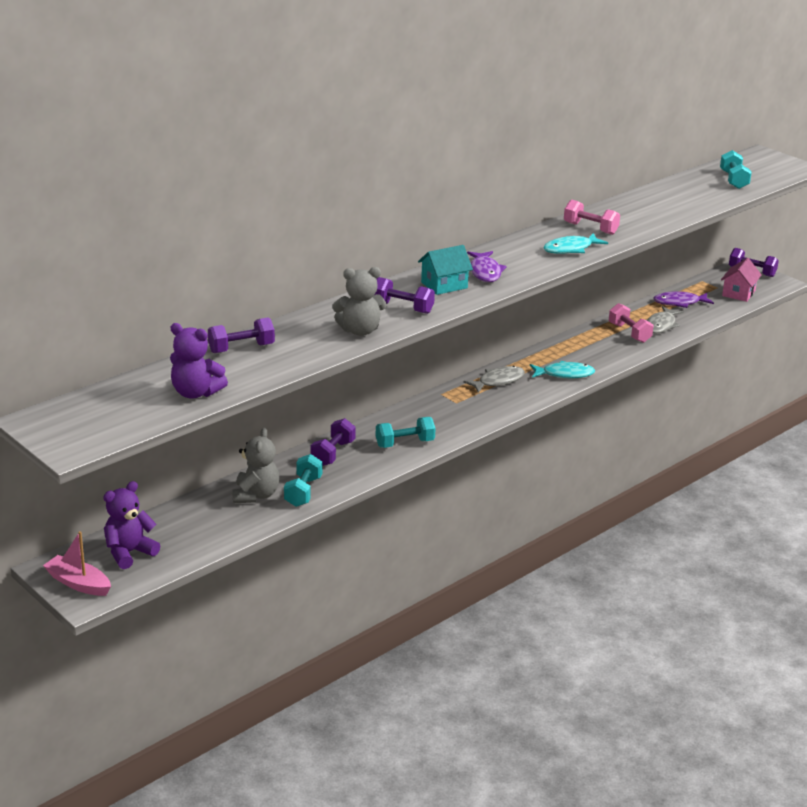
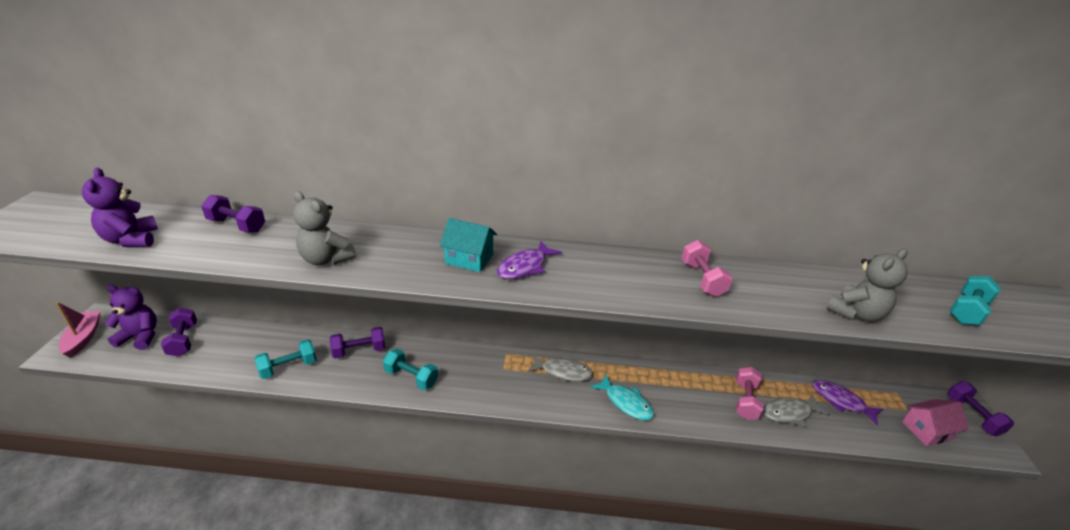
camera: 45 degrees right, 5 degrees up
grey teddy bear [232,428,279,503] -> grey teddy bear moved to [826,249,908,322]
purple dumbbell [375,277,435,314] -> purple dumbbell moved to [161,308,197,357]
turquoise fish [543,233,608,254] -> none

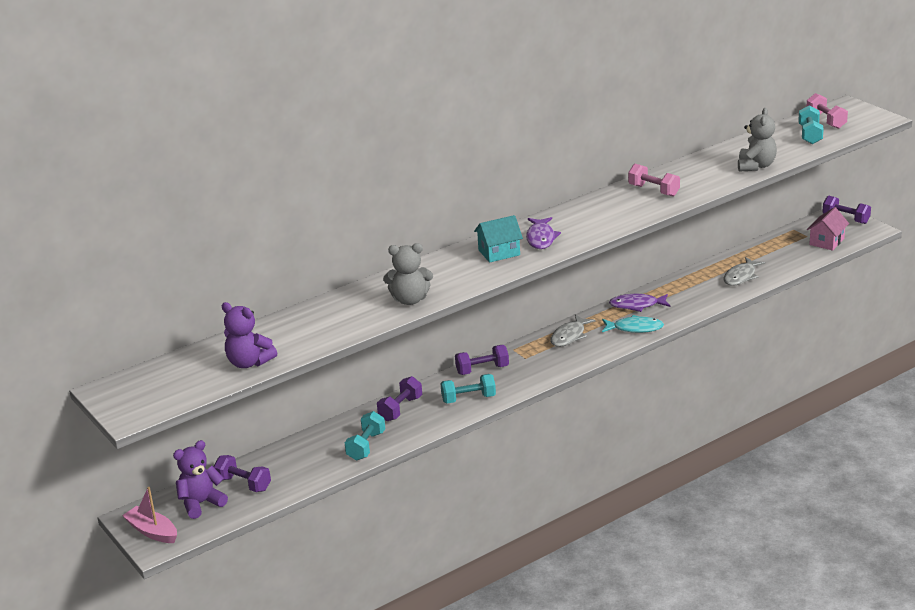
camera: 35 degrees left, 5 degrees down
purple dumbbell [201,195,265,233] -> purple dumbbell moved to [455,345,509,375]
grey fish [528,354,593,381] -> grey fish turned 150 degrees clockwise [550,314,595,347]
pink dumbbell [736,367,764,420] -> pink dumbbell moved to [806,93,848,129]
purple fish [813,380,884,426] -> purple fish moved to [609,294,670,312]

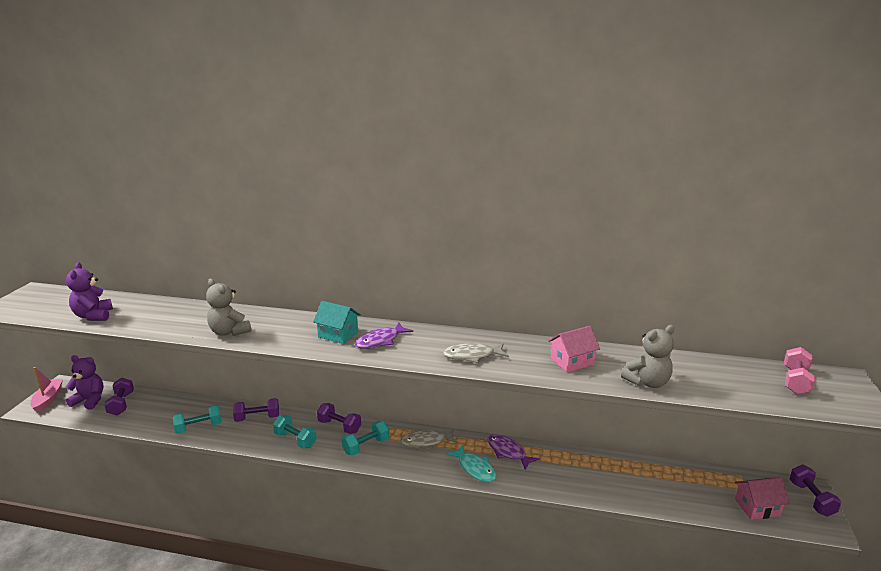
camera: 45 degrees right, 5 degrees down
pink dumbbell [628,164,680,197] -> none
grey fish [723,257,765,286] -> grey fish moved to [443,343,509,363]
turquoise dumbbell [798,105,824,144] -> turquoise dumbbell moved to [342,421,389,456]
none -> pink house [548,326,600,373]

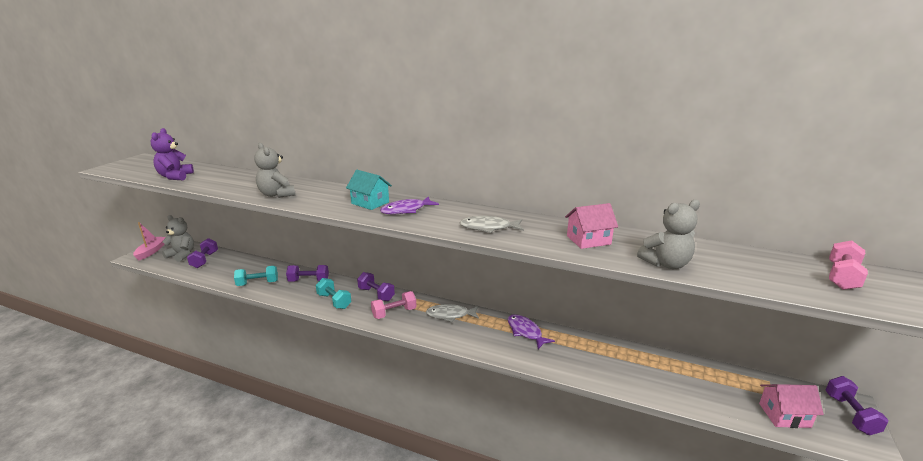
camera: 10 degrees right, 0 degrees up
purple teddy bear [66,355,104,410] -> grey teddy bear [162,215,194,262]
turquoise dumbbell [342,421,389,456] -> pink dumbbell [371,291,417,319]
turquoise fish [446,445,496,482] -> none

